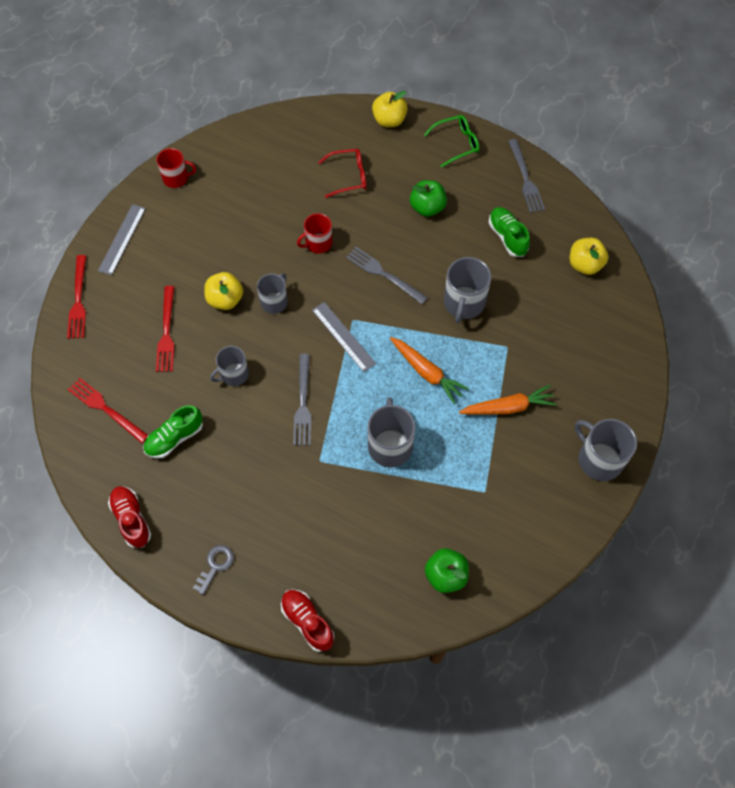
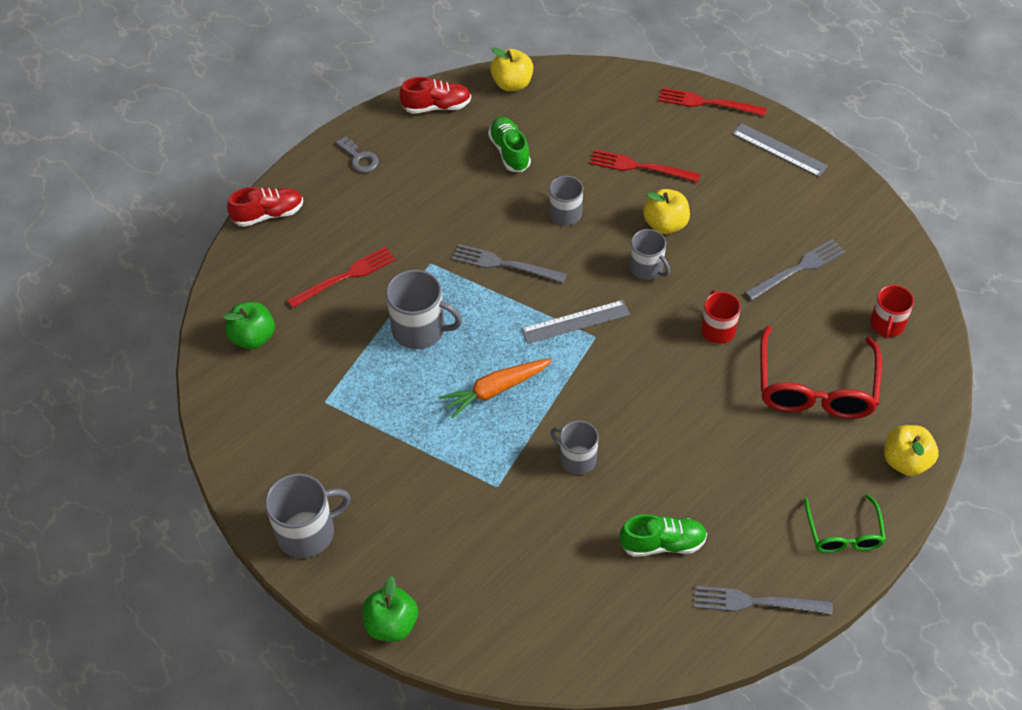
camera: 110 degrees right, 10 degrees down
red fork [68,378,148,443] -> red fork moved to [287,246,396,308]
red mug [157,148,196,188] -> red mug moved to [870,285,914,339]
red glasses [318,149,366,198] -> red glasses [760,326,882,419], size x1.73
grey fork [346,247,428,304] -> grey fork moved to [745,239,845,300]
green apple [410,180,447,217] -> green apple moved to [362,576,418,642]
grey mug [444,257,491,323] -> grey mug [550,421,598,475], size x0.66
orange carrot [459,385,557,415] -> none
yellow apple [570,238,608,275] -> yellow apple moved to [490,48,533,91]

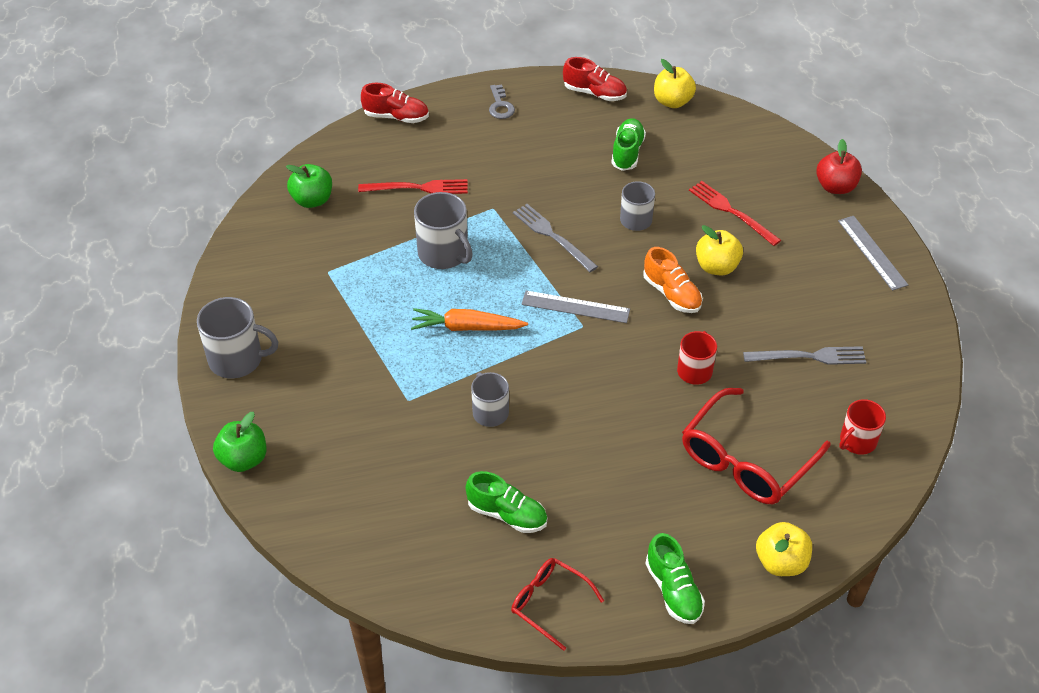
camera: 30 degrees right, 5 degrees down
grey mug [630,229,670,280] -> orange shoe [643,247,703,313]
red fork [658,87,767,116] -> red apple [816,139,862,194]
grey fork [694,586,833,614] -> red glasses [511,558,604,651]
green glasses [804,494,886,553] -> green shoe [645,533,705,624]

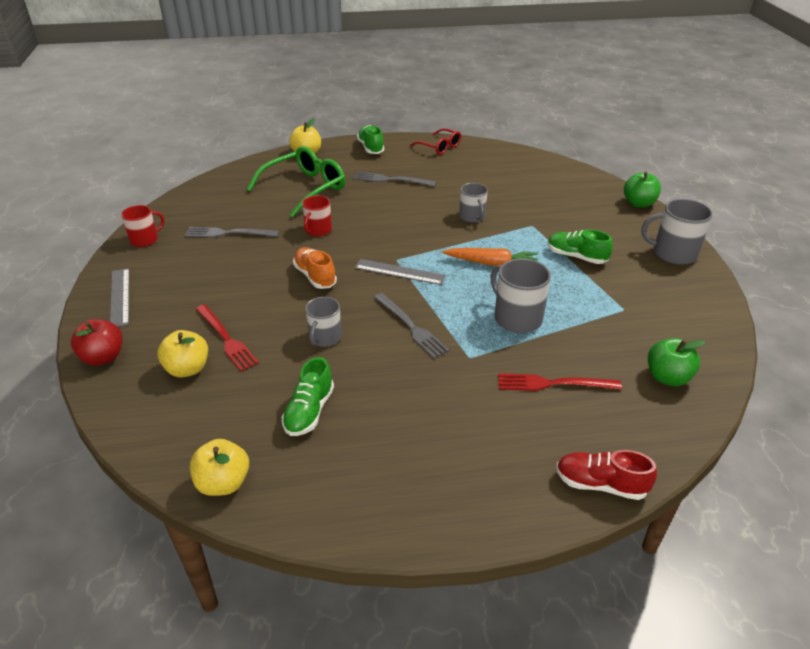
camera: 175 degrees left, 10 degrees down
green shoe [465,471,547,533] -> green shoe moved to [547,229,613,264]
grey key [489,84,515,119] -> none
red shoe [563,57,627,101] -> none
red glasses [682,388,831,504] -> green glasses [247,146,345,217]
yellow apple [696,225,743,275] -> yellow apple moved to [157,330,208,378]
red mug [839,399,886,455] -> red mug moved to [121,205,164,247]
none -> grey fork [354,172,436,186]

